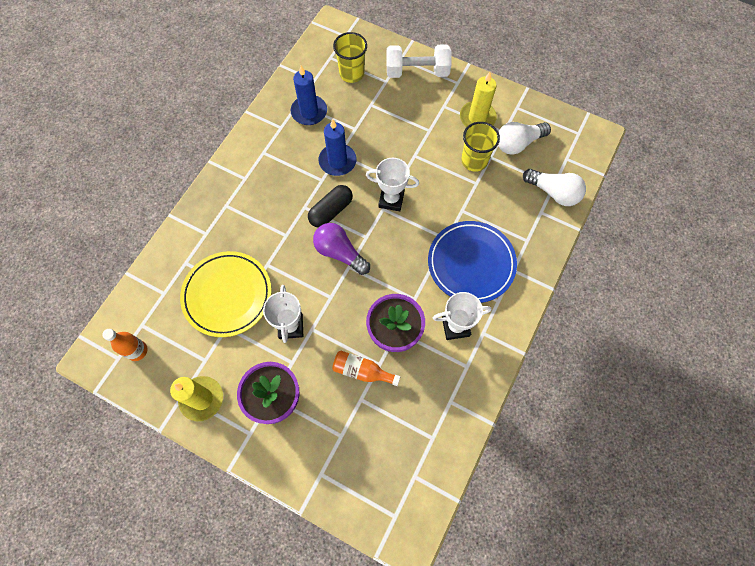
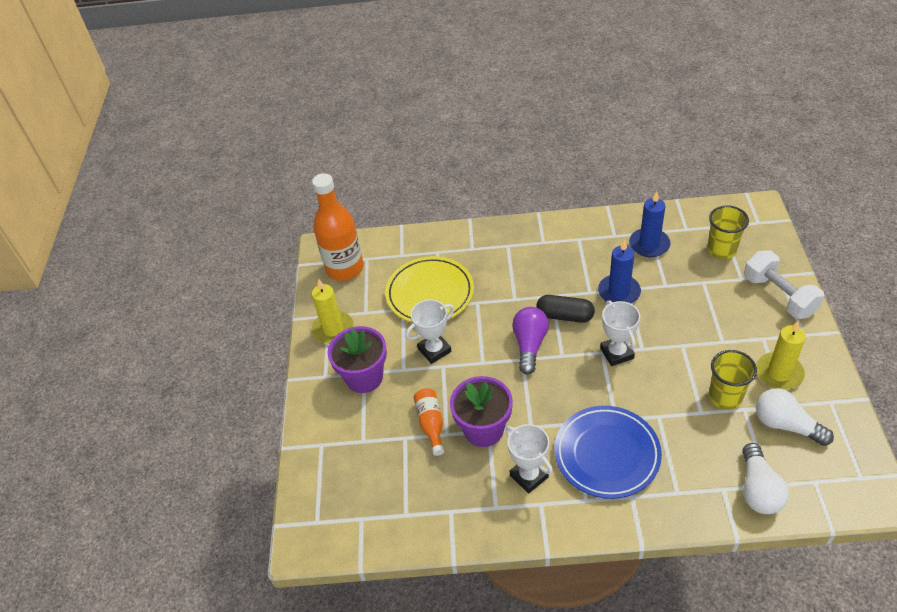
camera: 65 degrees right, 20 degrees down
orange bottle [103,329,148,361] -> orange bottle [312,173,364,281], size x1.97

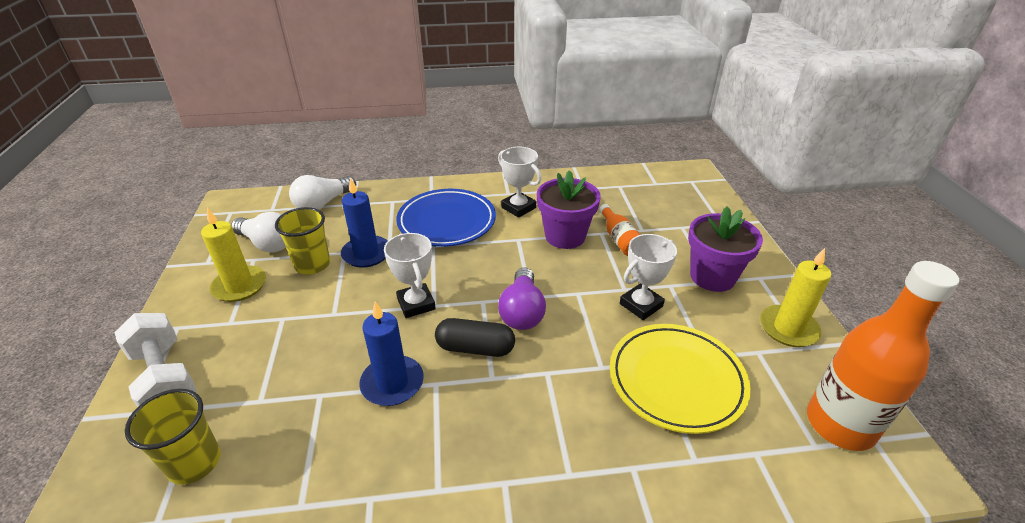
camera: 170 degrees right, 10 degrees down
blue candle [629,191,670,257] -> blue candle moved to [341,177,388,268]
white light bulb [742,443,789,514] -> white light bulb turned 135 degrees counterclockwise [289,175,356,210]

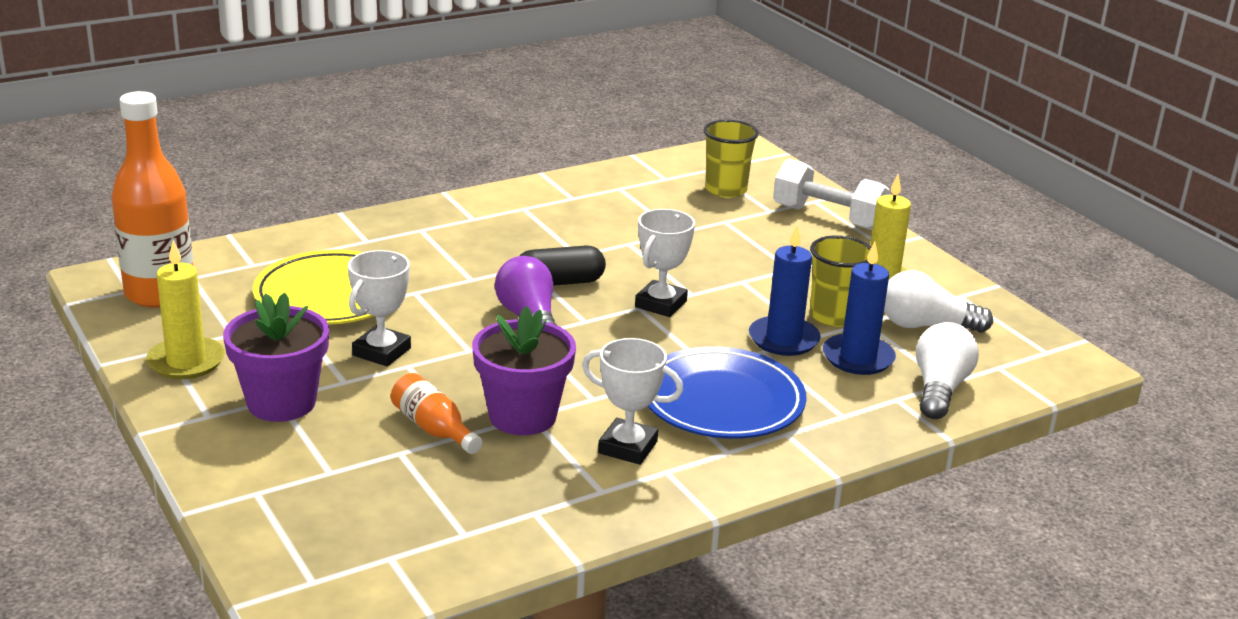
camera: 155 degrees right, 10 degrees down
blue candle [359,302,424,406] -> blue candle moved to [823,242,896,375]
white trophy [384,233,436,318] -> white trophy turned 75 degrees clockwise [635,209,695,317]

